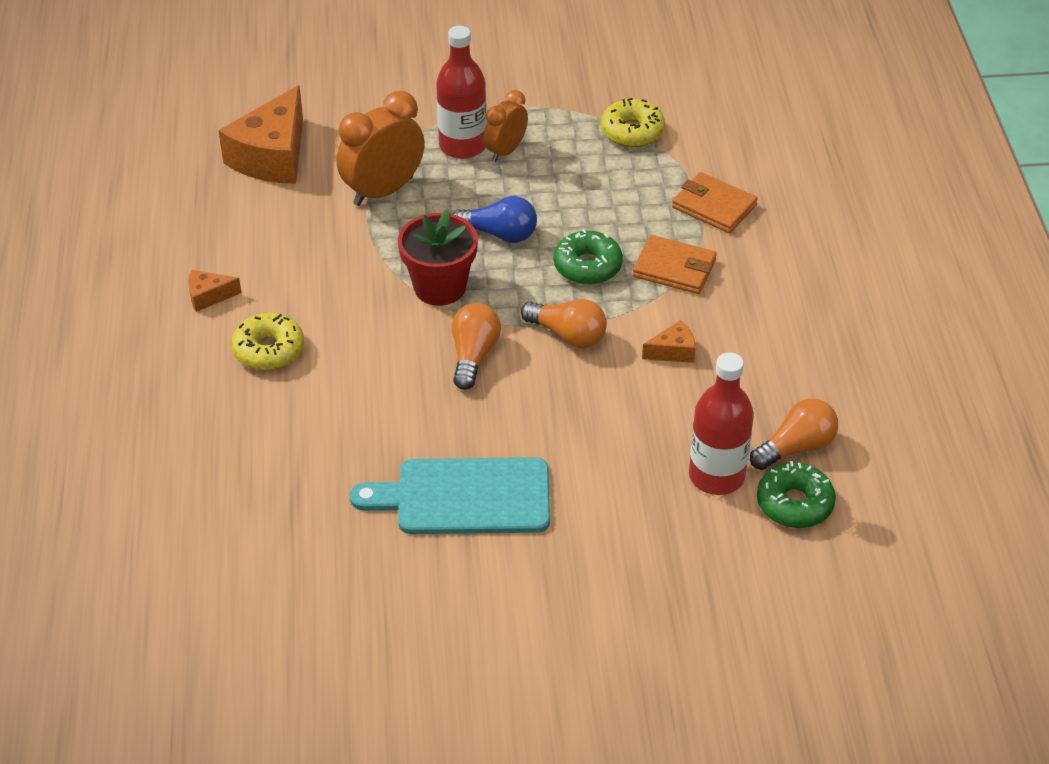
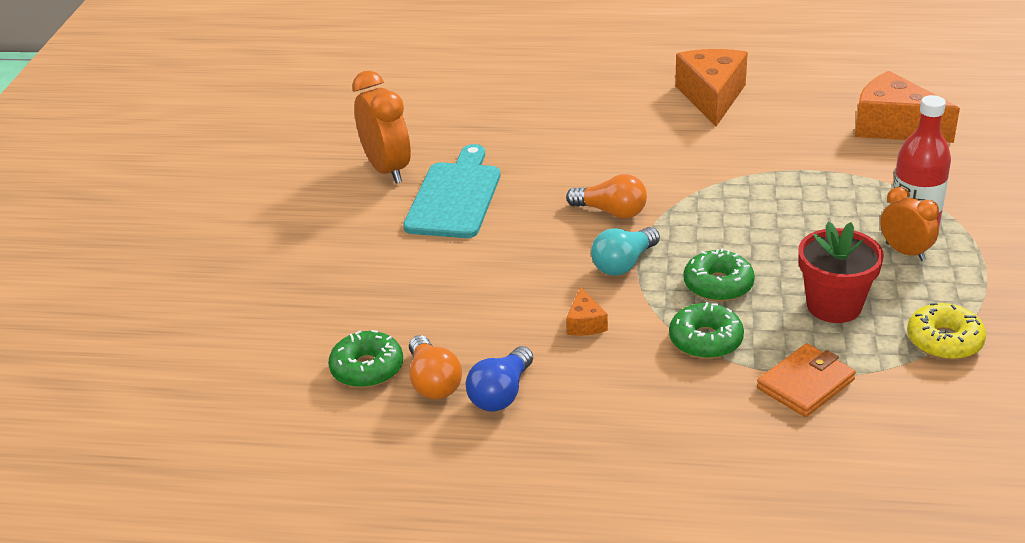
camera: 105 degrees right, 10 degrees down
orange cheese [188,270,241,312] -> orange cheese [675,49,748,126], size x2.20
yellow donut [231,313,304,371] -> none
orange clock [337,91,425,206] -> orange clock moved to [352,71,411,184]
red flower pot [398,209,478,306] -> red flower pot moved to [798,221,884,323]
blue light bulb [453,196,537,243] -> blue light bulb moved to [466,346,533,412]
orange light bulb [521,299,607,349] -> turquoise light bulb [591,227,660,276]
orange wallet [632,235,717,294] -> green donut [669,302,744,359]
red bottle [689,352,754,495] -> none

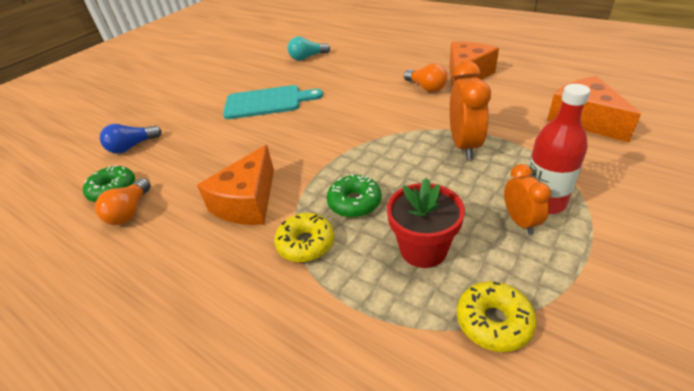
camera: 30 degrees right, 5 degrees up
orange clock [352,71,411,184] -> orange clock moved to [450,61,491,159]
turquoise cutting board [403,144,500,238] -> turquoise cutting board turned 45 degrees clockwise [223,85,323,119]
blue light bulb [466,346,533,412] -> blue light bulb moved to [100,124,162,154]
orange light bulb [566,174,647,218] -> orange light bulb moved to [404,64,447,92]
orange cheese [566,287,608,336] -> orange cheese [197,145,274,225], size x2.20
turquoise light bulb [591,227,660,276] -> turquoise light bulb moved to [288,36,330,60]
green donut [669,302,744,359] -> yellow donut [274,213,334,262]
orange wallet [757,343,856,417] -> none

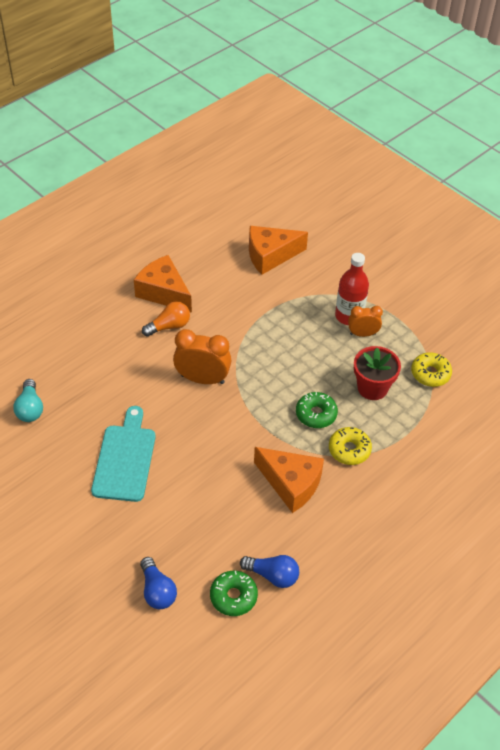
camera: 85 degrees left, 10 degrees up
orange light bulb [95,178,151,225] -> blue light bulb [240,555,299,588]
orange clock [450,61,491,159] -> orange clock moved to [173,329,232,384]

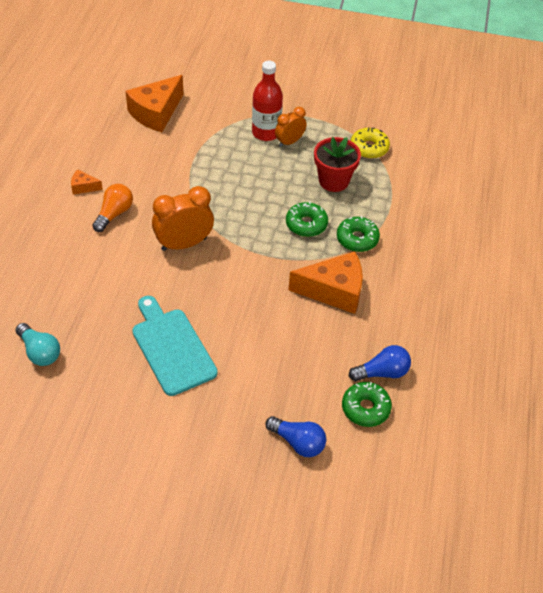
camera: 35 degrees left, 0 degrees up
orange cheese [134,255,192,313] -> orange cheese [71,170,103,195], size x0.45
yellow donut [329,427,372,465] -> green donut [337,216,380,252]

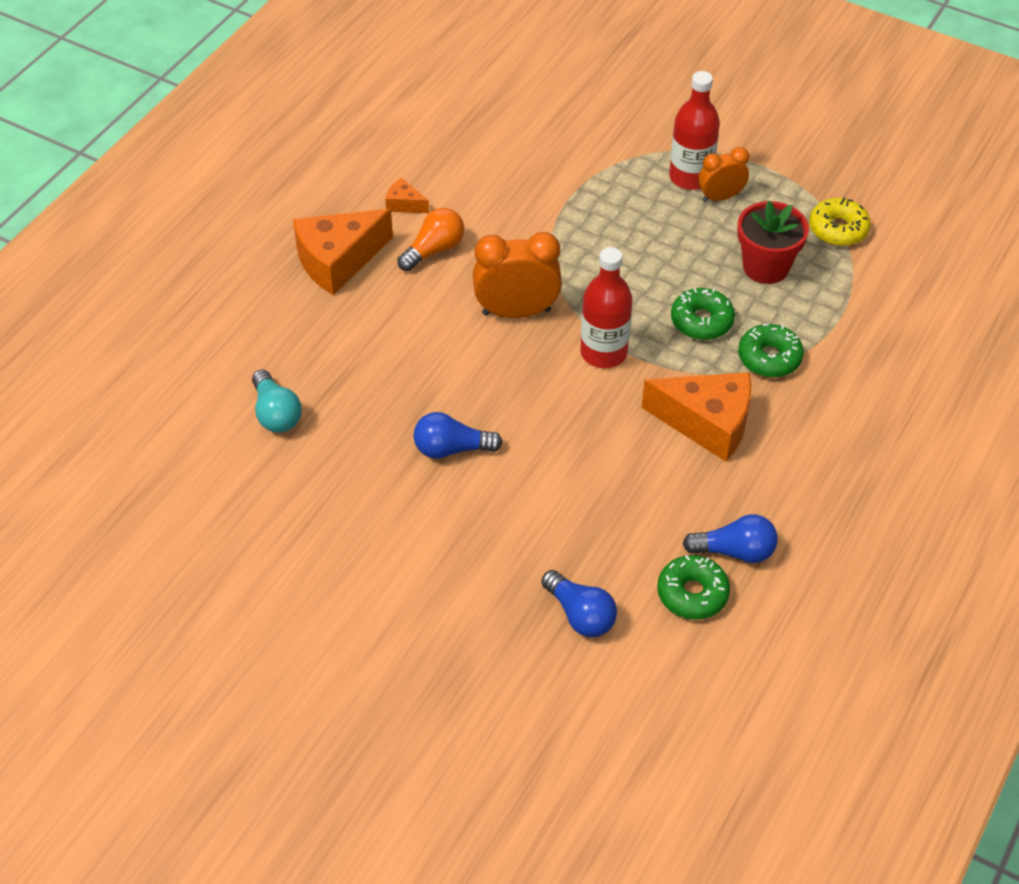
camera: 20 degrees right, 0 degrees up
orange cheese [125,75,184,132] -> orange cheese moved to [293,209,393,295]
turquoise cutting board [132,296,218,396] -> blue light bulb [414,412,503,459]
none -> red bottle [580,247,633,368]

